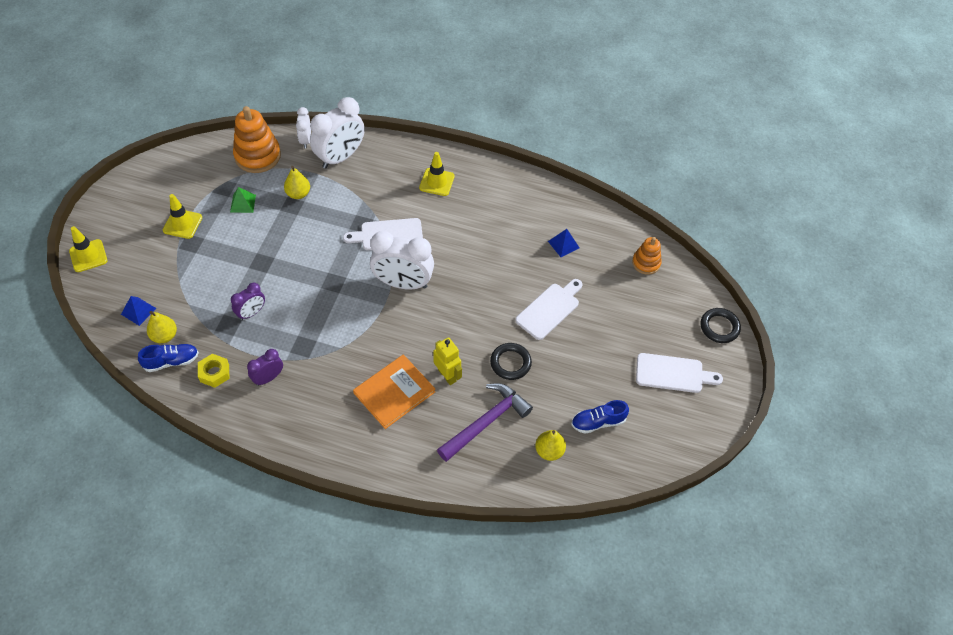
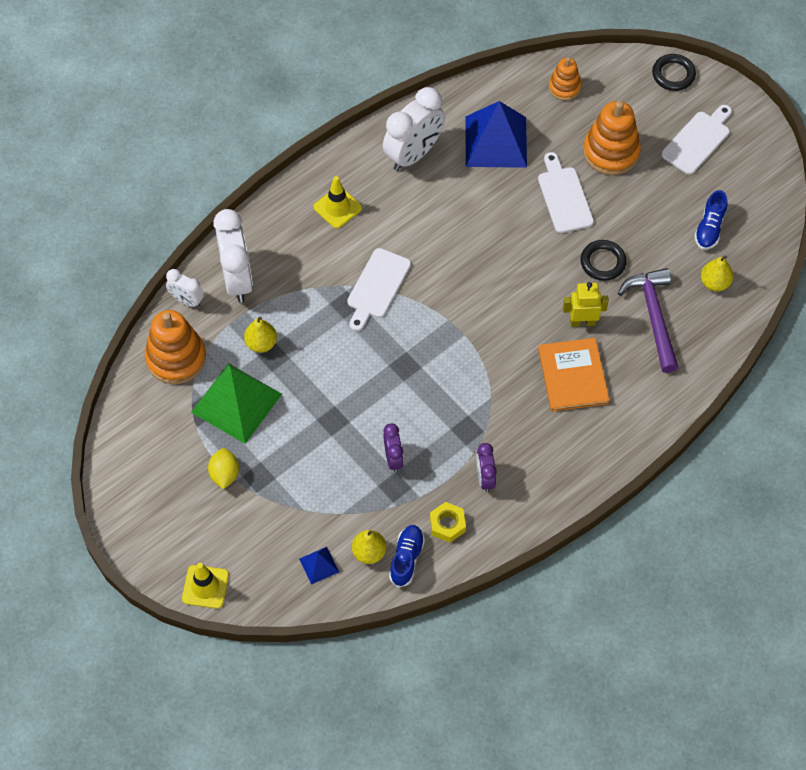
camera: 55 degrees left, 5 degrees up
yellow traffic cone [163,194,202,239] -> yellow lemon [208,448,239,489]
green pyramid [230,187,256,213] -> green pyramid [191,363,282,444], size x2.25
white clock [370,231,434,289] -> white clock moved to [383,87,445,171]
blue pyramid [548,229,580,257] -> blue pyramid [466,101,527,168], size x2.25
none -> orange stacking toy [583,101,641,175]

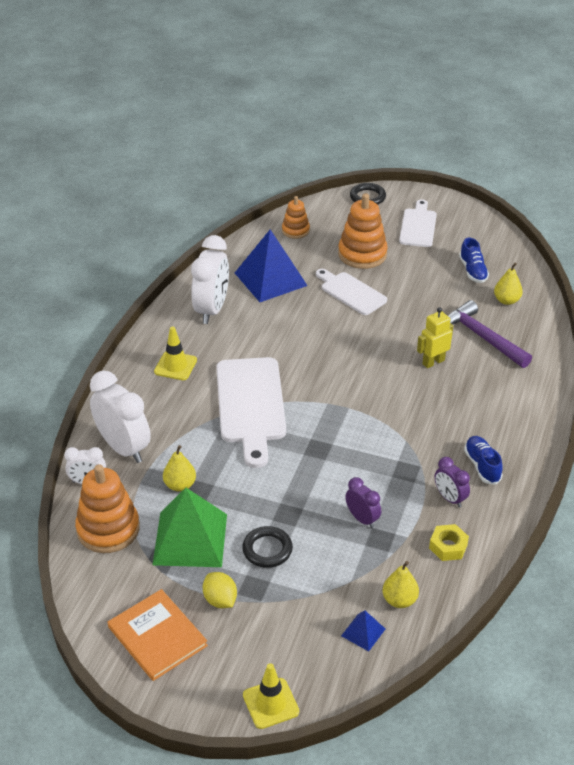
camera: 30 degrees left, 20 degrees down
white cutting board [347,248,411,331] -> white cutting board [216,357,286,468], size x1.64
blue shoe [389,525,425,587] -> blue shoe moved to [464,436,503,485]
orange book [538,338,610,412] -> orange book moved to [108,589,208,681]
black ring [580,240,627,281] -> black ring moved to [242,526,293,568]

